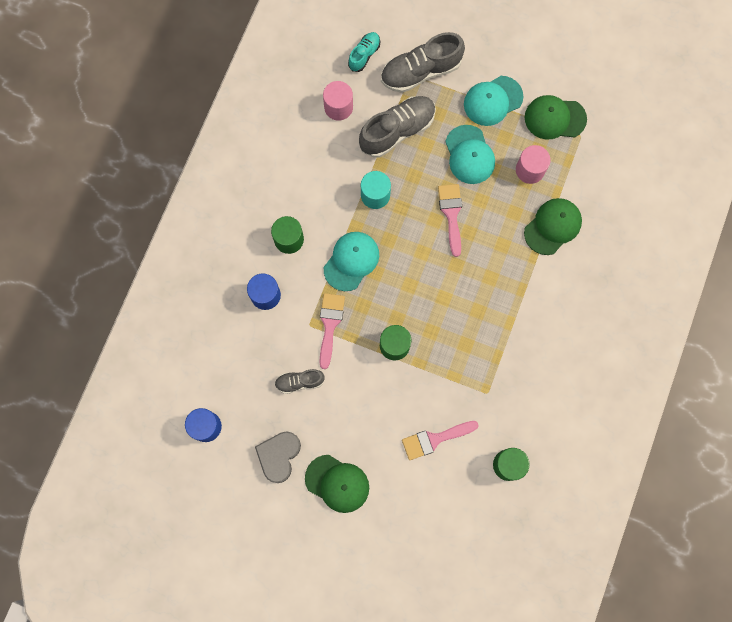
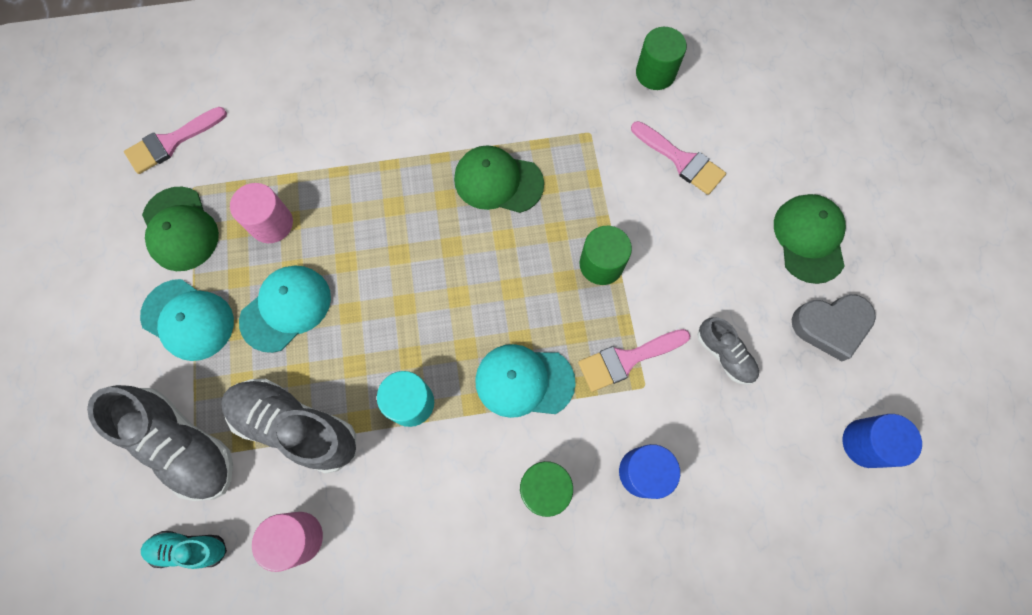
camera: 120 degrees left, 5 degrees down
pink brush [438,184,462,257] -> pink brush moved to [124,107,227,174]
green cap [524,198,582,255] -> green cap moved to [454,145,544,213]

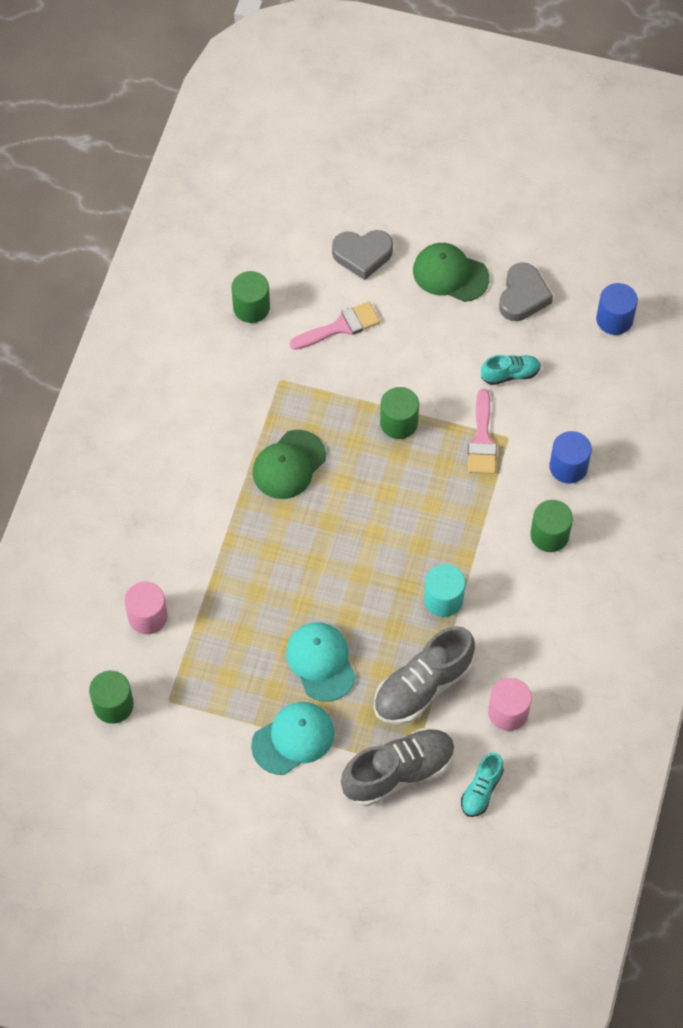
camera: 65 degrees left, 10 degrees down
pink brush [124,107,227,174] -> green cylinder [89,671,134,724]
green cap [142,187,219,271] -> none
pink cylinder [230,183,293,243] -> pink cylinder moved to [125,582,168,634]
turquoise cap [475,344,576,418] -> none
grey shoe [697,317,759,385] -> turquoise shoe [481,355,541,385]
none -> grey heart [332,230,393,280]

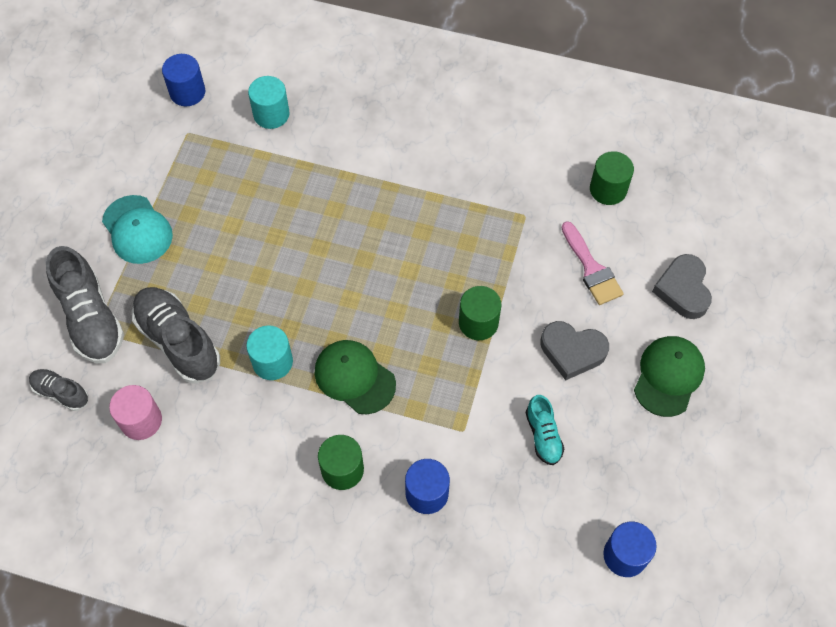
camera: 90 degrees right, 0 degrees up
green cylinder [89,671,134,724] -> blue cylinder [162,54,205,106]
pink cylinder [125,582,168,634] -> turquoise cylinder [248,76,289,129]
green cap [253,430,326,499] -> green cap moved to [315,340,396,414]
turquoise cap [286,622,356,702] -> none
turquoise shoe [461,752,504,817] -> grey shoe [29,369,89,411]
pink brush [468,389,497,474] -> none
grey heart [499,263,553,321] -> grey heart moved to [540,321,609,380]

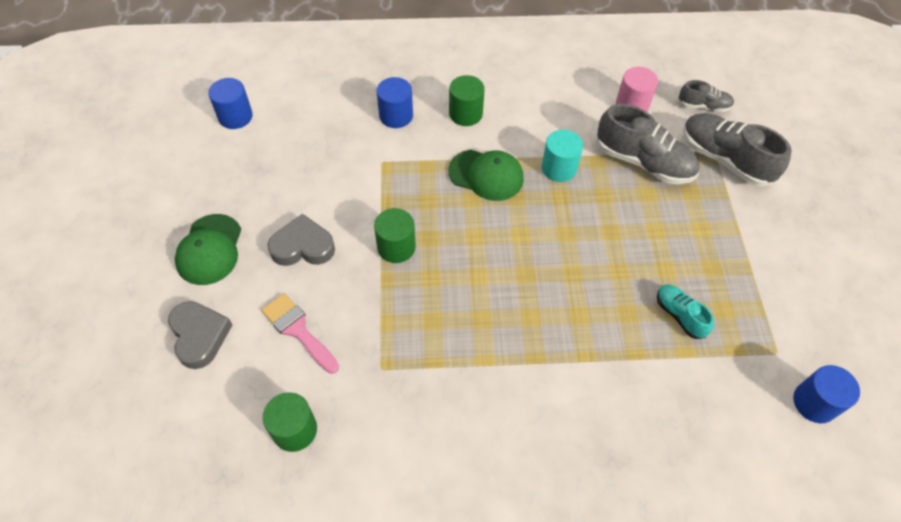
camera: 160 degrees right, 5 degrees down
turquoise cap [102,195,173,264] -> none
turquoise cylinder [248,76,289,129] -> none
turquoise shoe [526,395,564,465] -> turquoise shoe moved to [657,284,714,339]

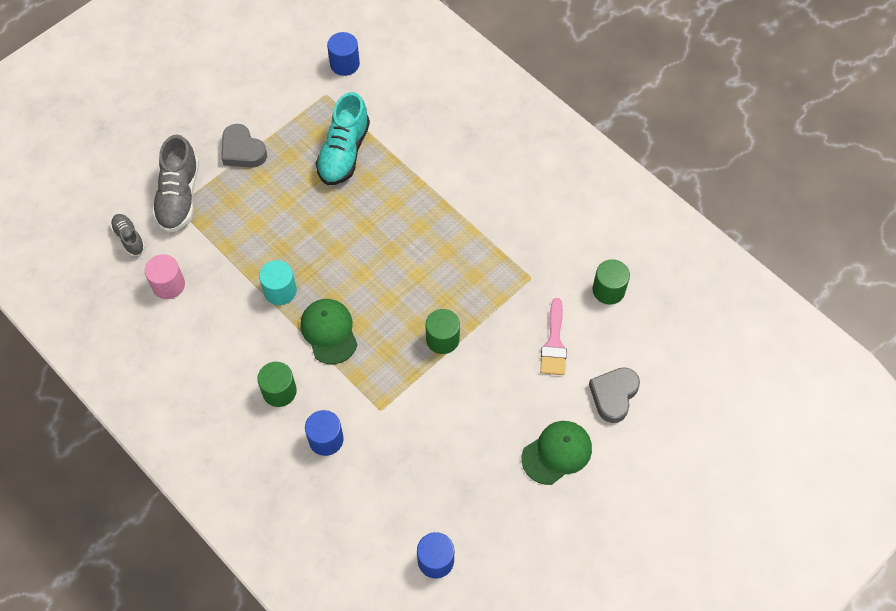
camera: 130 degrees left, 5 degrees up
grey heart [267,214,335,266] -> grey heart moved to [222,124,267,168]
grey shoe [597,104,699,184] -> none
turquoise shoe [657,284,714,339] -> turquoise shoe [316,92,370,185], size x1.85

